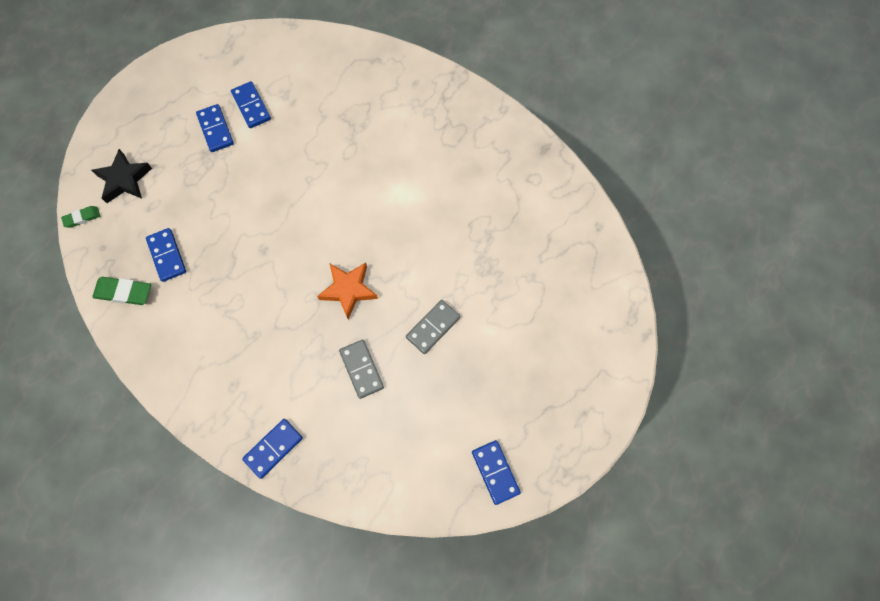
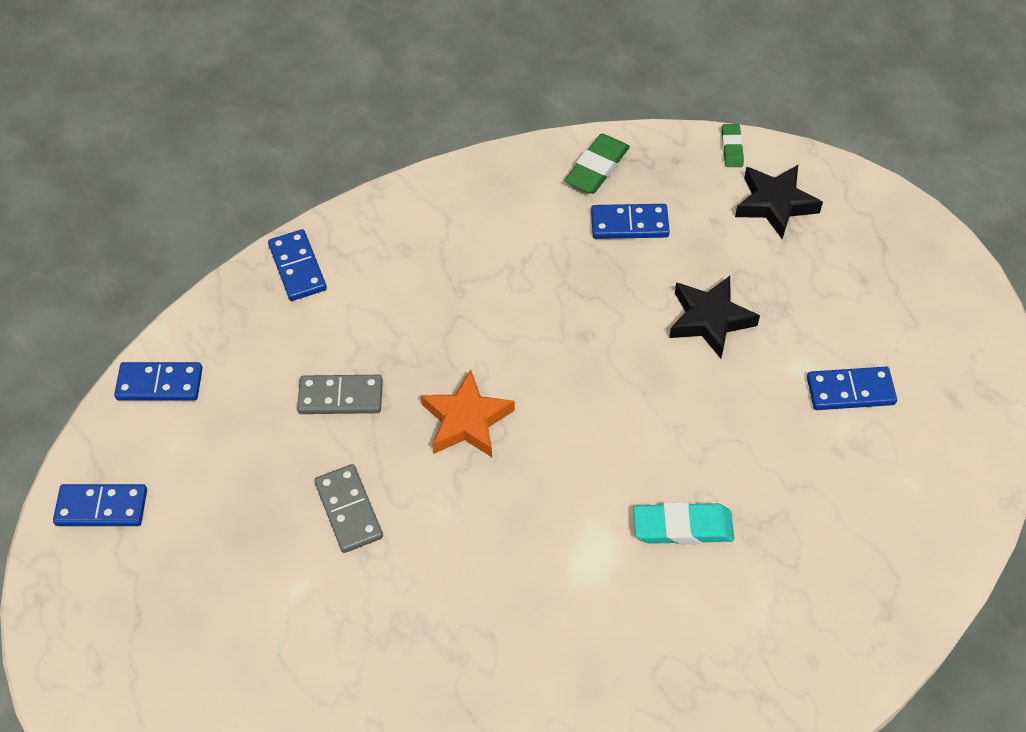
camera: 115 degrees right, 15 degrees down
blue domino [196,104,234,152] -> blue domino moved to [114,362,202,401]
none -> turquoise eraser [633,502,734,544]
none -> black star [669,276,760,358]

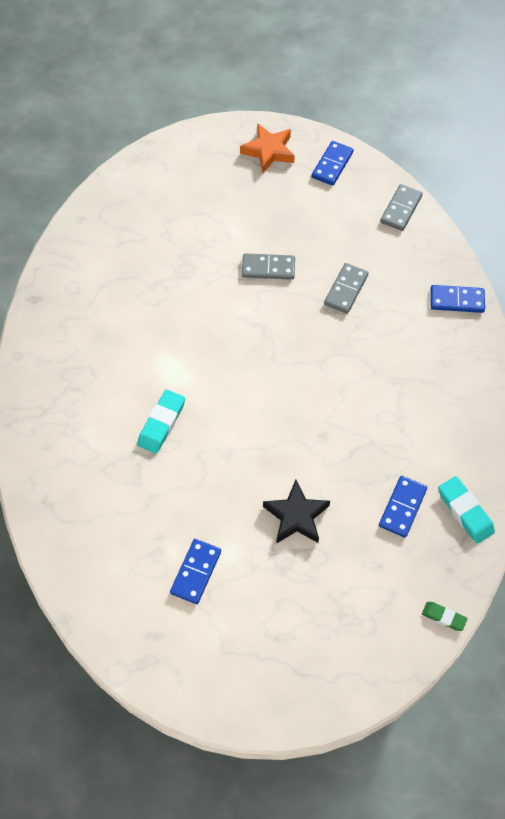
camera: 115 degrees right, 5 degrees up
blue domino [114,362,202,401] -> grey domino [380,184,423,231]
orange star [421,369,515,457] -> orange star moved to [240,124,295,173]
green eraser [564,134,630,194] -> turquoise eraser [438,476,495,544]
black star [735,165,823,239] -> none

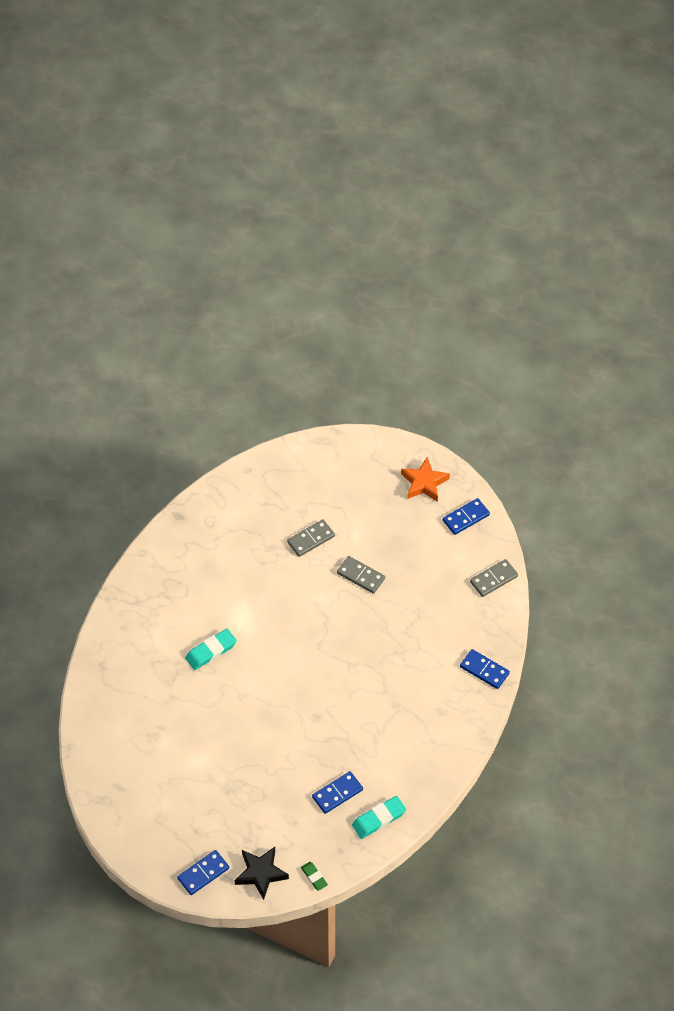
camera: 30 degrees right, 5 degrees down
blue domino [170,539,221,604] -> blue domino moved to [177,850,229,895]
black star [263,480,330,544] -> black star moved to [234,847,289,900]
grey domino [324,263,368,314] -> grey domino moved to [287,520,335,557]
turquoise eraser [438,476,495,544] -> turquoise eraser turned 60 degrees clockwise [352,796,406,839]

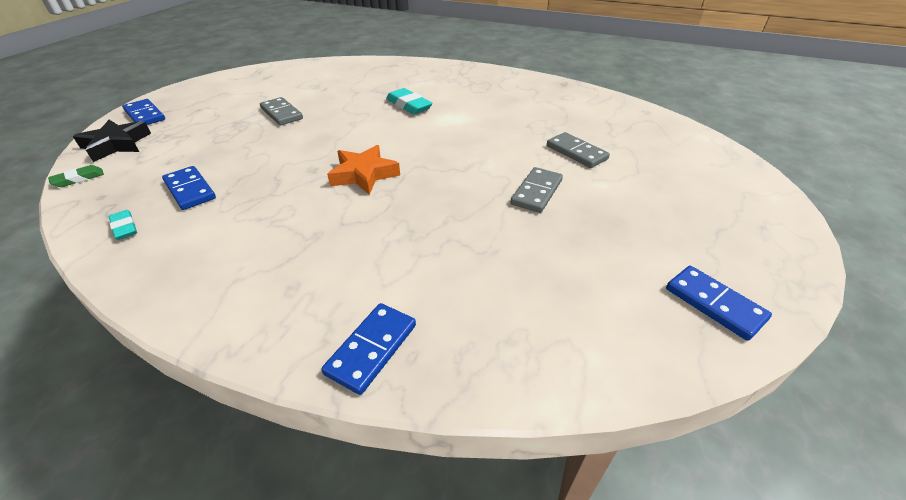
camera: 85 degrees right, 15 degrees down
turquoise eraser [352,796,406,839] -> turquoise eraser [109,210,137,240], size x0.60
orange star [401,457,450,502] -> orange star moved to [327,145,400,195]
grey domino [470,559,518,597] -> grey domino moved to [260,97,303,125]

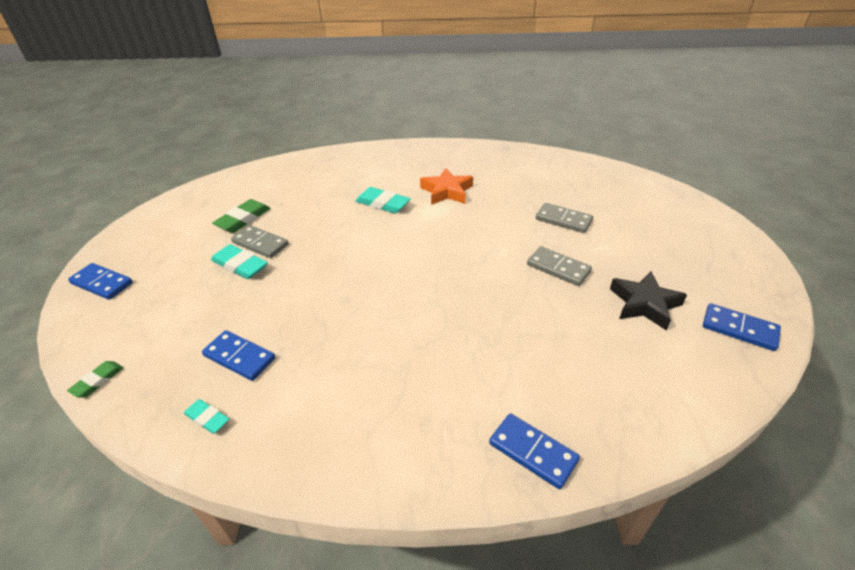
camera: 20 degrees left, 0 degrees up
black star [73,120,151,162] -> black star moved to [610,271,687,331]
blue domino [321,303,416,395] -> blue domino turned 60 degrees counterclockwise [489,413,580,489]
orange star [327,145,400,195] -> orange star moved to [420,168,473,205]
grey domino [511,167,563,213] -> grey domino turned 60 degrees counterclockwise [527,246,592,286]
none -> turquoise eraser [211,244,268,279]
none -> green eraser [212,199,271,233]

